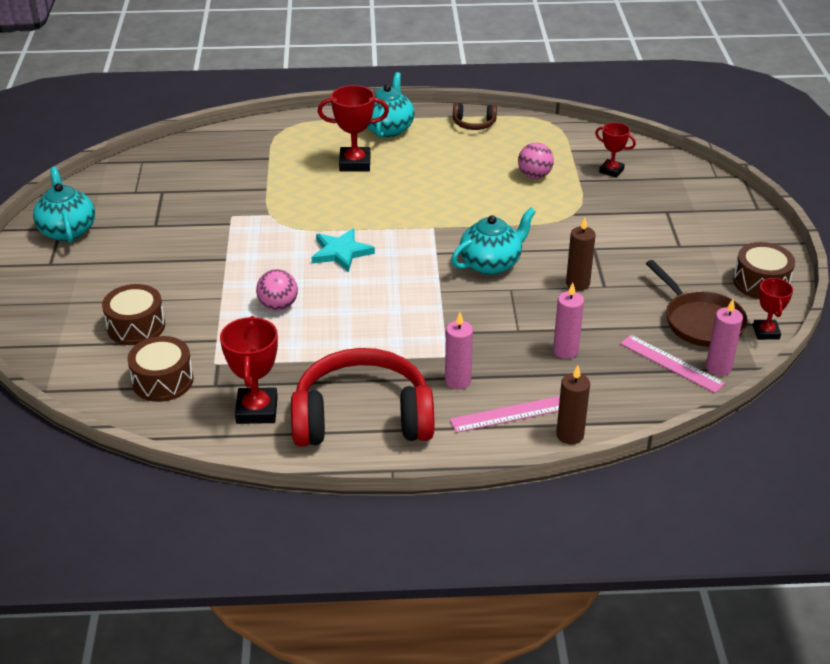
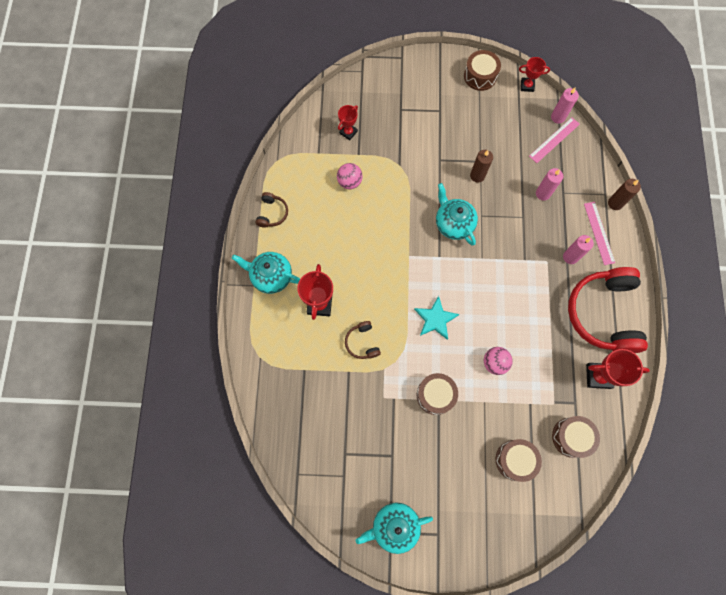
camera: 85 degrees left, 35 degrees up
brown pan [646,260,748,347] -> none
none -> brown headphones [345,321,381,359]
none -> brown drum [417,373,458,415]

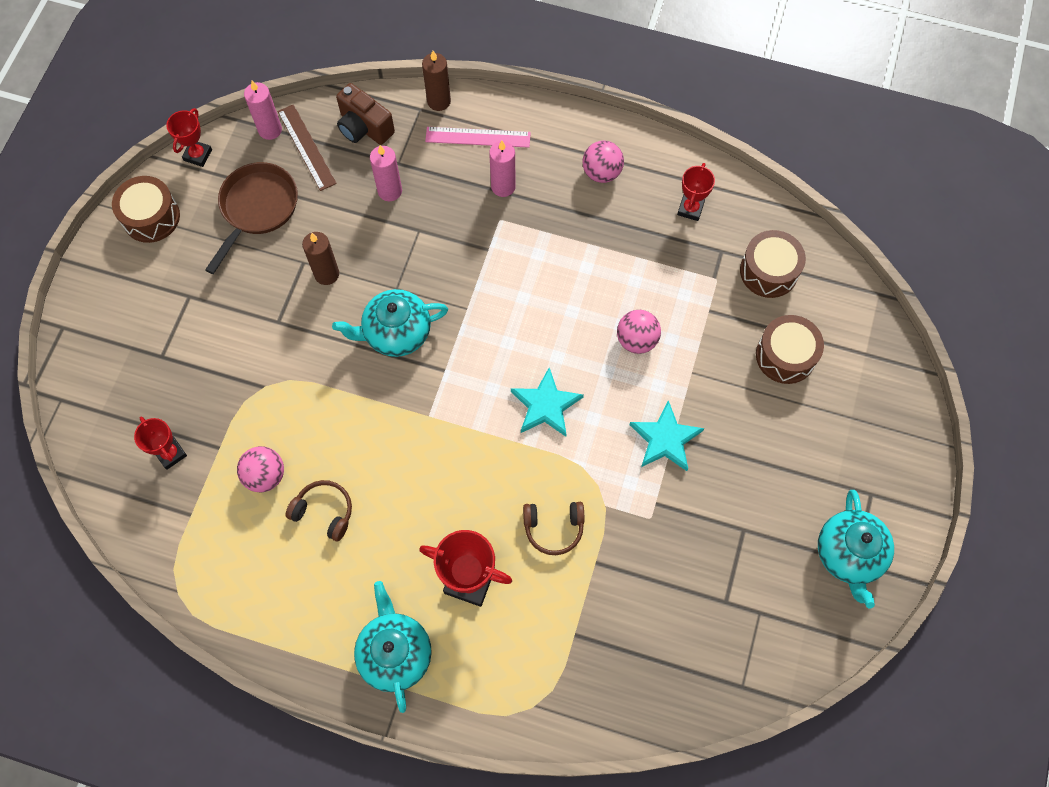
camera: 75 degrees left, 5 degrees down
turquoise teapot [232,252,300,294] -> turquoise teapot turned 135 degrees clockwise [354,581,432,713]
brown headphones [255,192,288,228] -> brown headphones moved to [286,480,352,542]
brown drum [417,373,458,415] -> turquoise star [629,400,704,471]
pink ruler [529,117,580,163] -> brown ruler [278,104,337,191]
red headphones [568,267,648,353] -> pink ball [582,141,624,183]
red trophy [586,349,650,389] -> red trophy [677,163,715,221], size x0.62
none -> brown pan [205,162,298,274]
none -> brown camera [336,83,395,145]

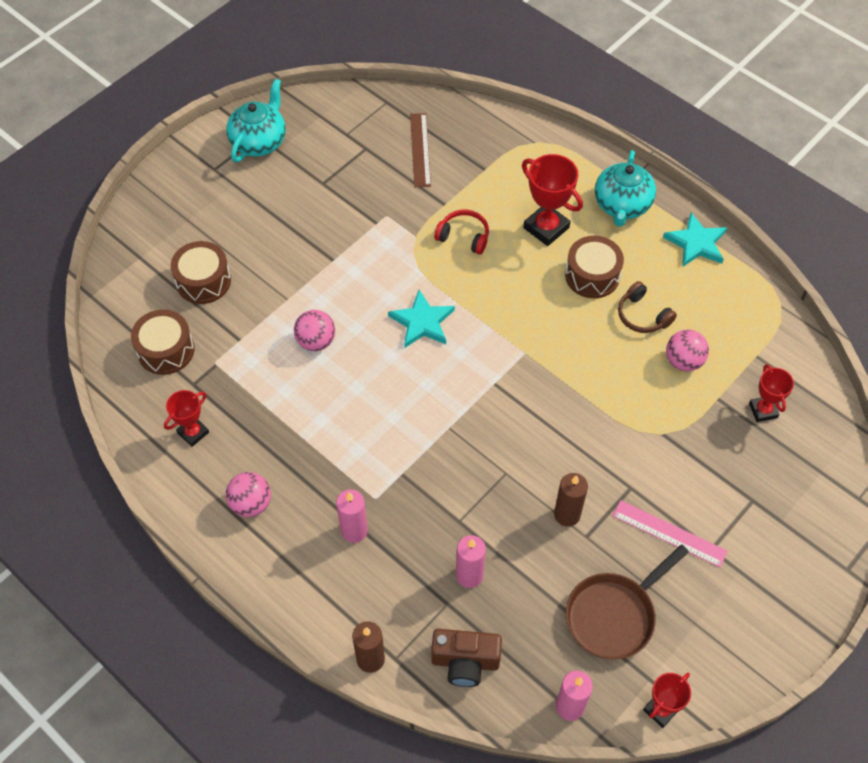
camera: 155 degrees left, 10 degrees down
brown drum [112,176,180,243] -> brown drum moved to [565,236,624,298]
brown ruler [278,104,337,191] -> brown ruler moved to [410,113,431,187]
turquoise teapot [332,289,448,357] -> none
brown camera [336,83,395,145] -> brown camera turned 120 degrees clockwise [431,629,502,687]
pink ruler [425,127,531,148] -> pink ruler moved to [613,500,728,567]
brown headphones [523,502,584,555] -> red headphones [434,210,489,254]
turquoise star [629,400,704,471] -> turquoise star moved to [663,213,727,267]

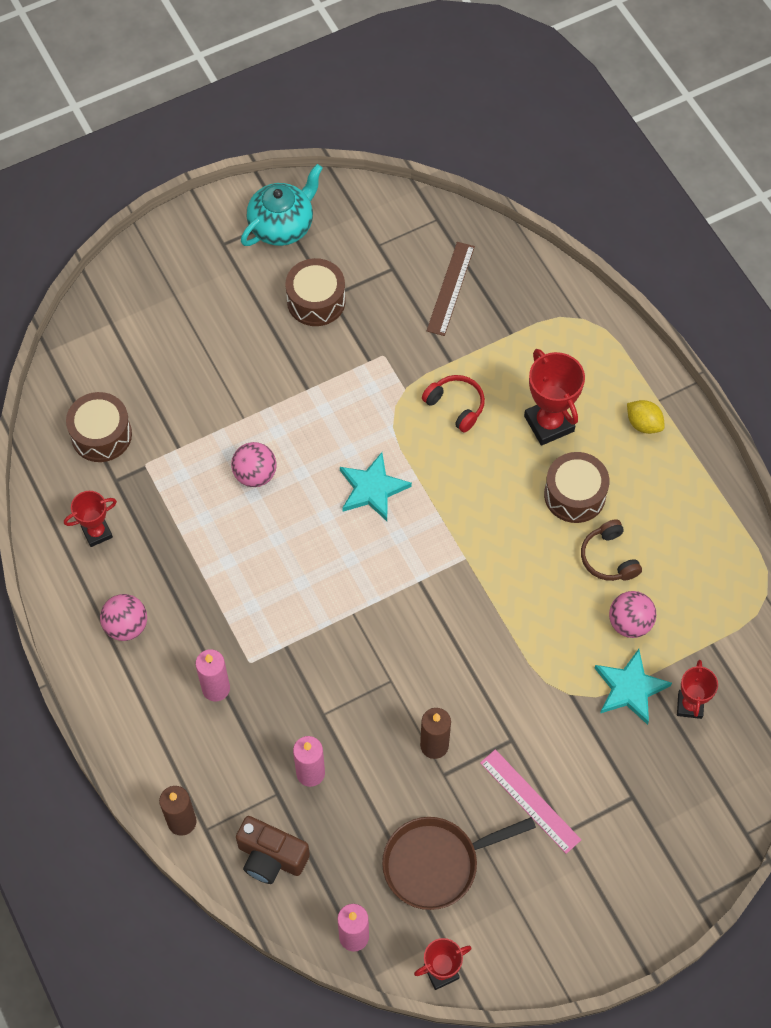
camera: 20 degrees right, 5 degrees up
brown drum [171,241,231,304] -> brown drum moved to [285,258,346,326]
turquoise teapot [595,150,656,227] -> yellow lemon [627,400,665,434]
turquoise star [663,213,727,267] -> turquoise star moved to [595,649,672,725]

